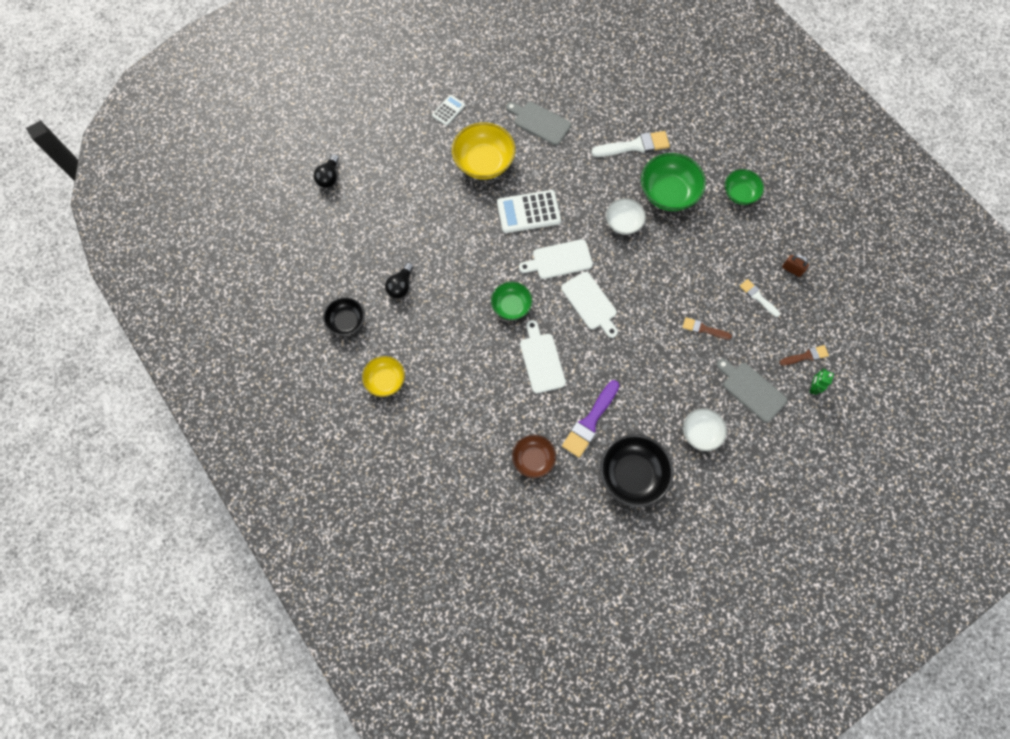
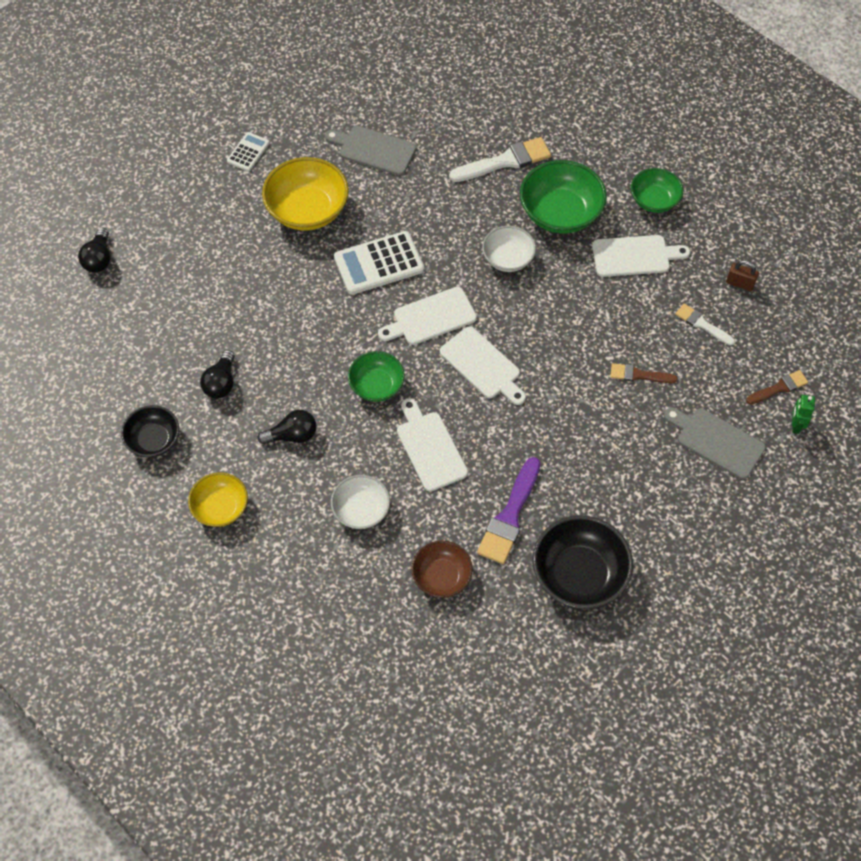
camera: 10 degrees left, 10 degrees down
white bowl [683,408,727,451] -> white bowl moved to [331,475,390,529]
none -> black light bulb [257,410,316,444]
none -> white cutting board [592,235,690,277]

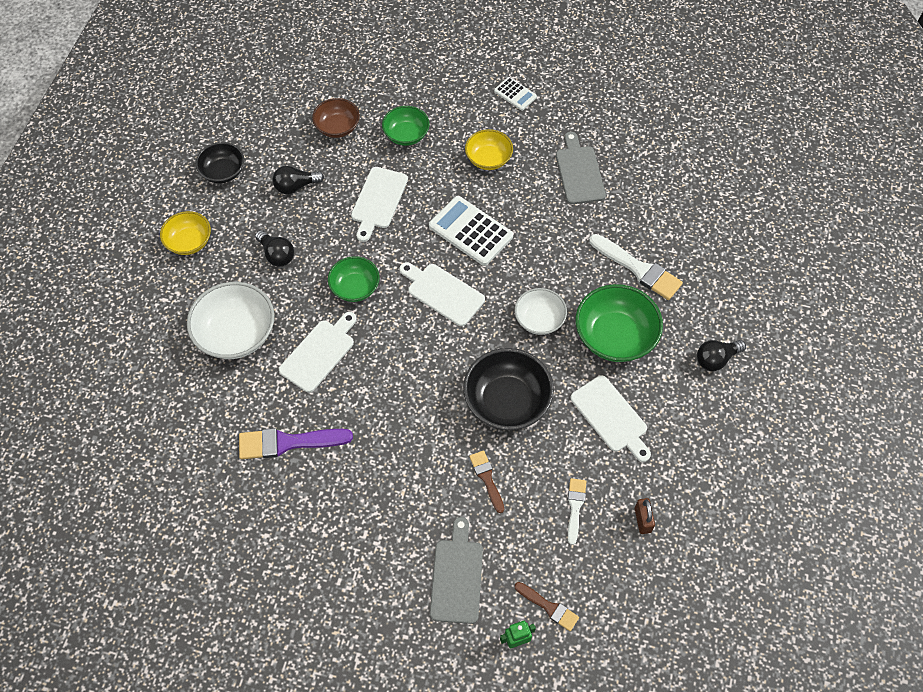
camera: 60 degrees right, 0 degrees up
black light bulb [78,228,110,273] -> black light bulb moved to [697,340,746,371]
white calculator [227,132,270,172] -> white calculator turned 45 degrees clockwise [494,77,537,110]
yellow bowl [262,157,349,231] -> yellow bowl [465,129,513,170], size x0.61
white bowl [331,475,390,529] -> white bowl [187,282,275,359], size x1.63
brown bowl [411,541,473,598] -> brown bowl moved to [312,98,360,138]
white cutting board [440,326,526,405] -> white cutting board moved to [351,167,408,242]
black bowl [533,515,633,609] -> black bowl moved to [463,348,554,430]
green bowl [631,168,683,213] -> green bowl moved to [382,106,430,146]

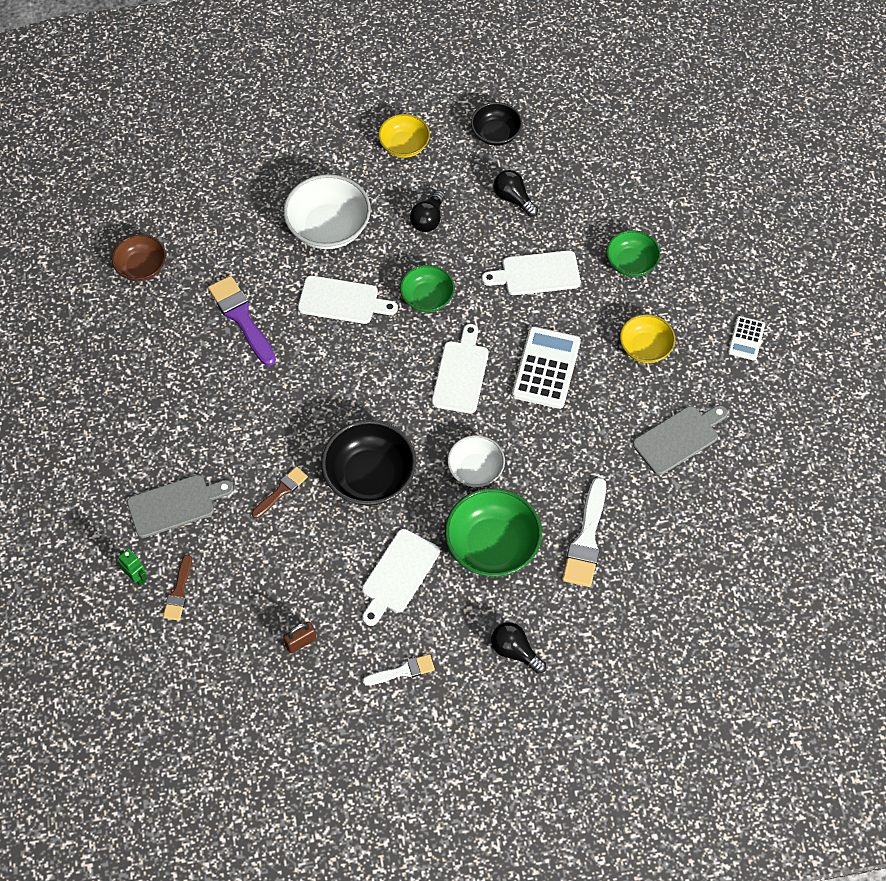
camera: 65 degrees right, 0 degrees up
brown bowl [312,98,360,138] -> brown bowl moved to [112,234,166,281]
white brush [568,478,586,545] -> white brush moved to [363,654,435,686]

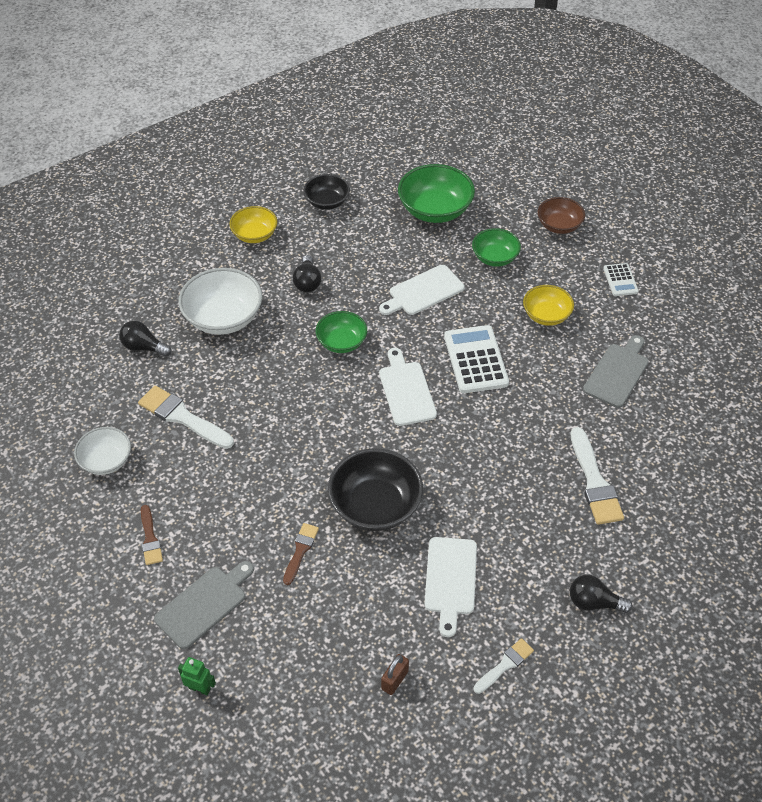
camera: 25 degrees left, 10 degrees down
brown bowl [112,234,166,281] -> brown bowl moved to [538,197,585,234]
brown brush [163,554,192,621] -> brown brush moved to [141,505,163,565]
purple brush [208,276,276,366] -> white brush [138,386,234,449]
white cutting board [298,276,398,324] -> none
green bowl [445,488,542,577] -> green bowl moved to [398,164,475,223]
white bowl [447,435,505,487] -> white bowl moved to [74,427,131,475]
black light bulb [493,170,538,217] -> black light bulb moved to [119,321,171,357]

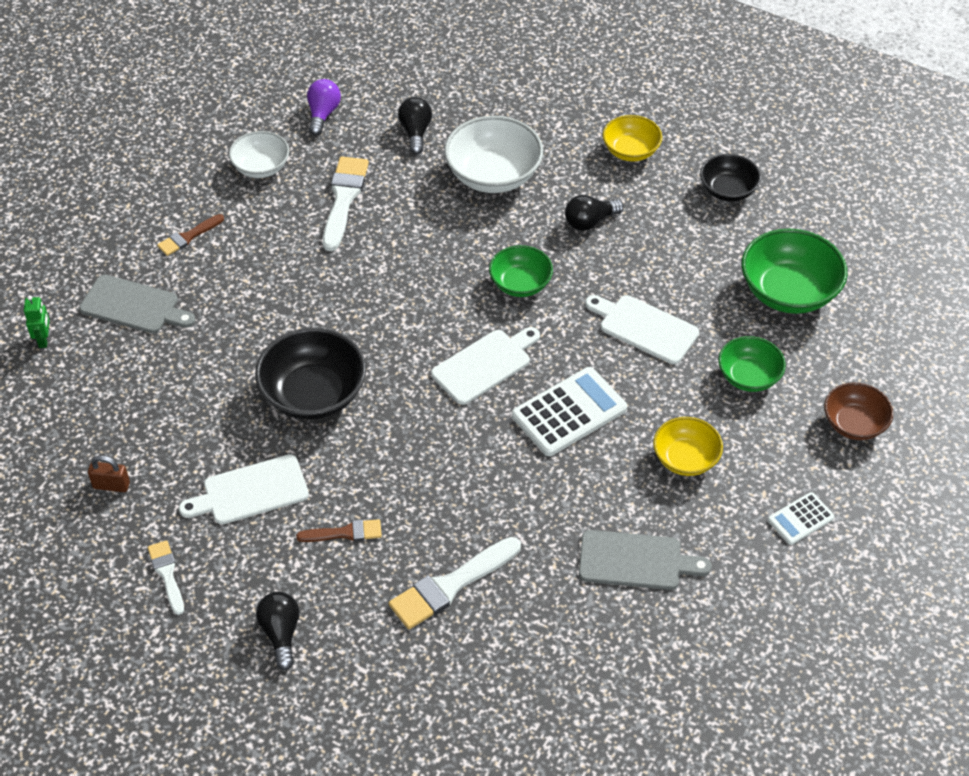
camera: 65 degrees right, 0 degrees up
brown brush [283,523,319,585] -> brown brush moved to [296,519,382,542]
white brush [473,638,534,694] -> white brush turned 135 degrees counterclockwise [148,540,184,615]
none -> purple light bulb [307,79,341,136]

